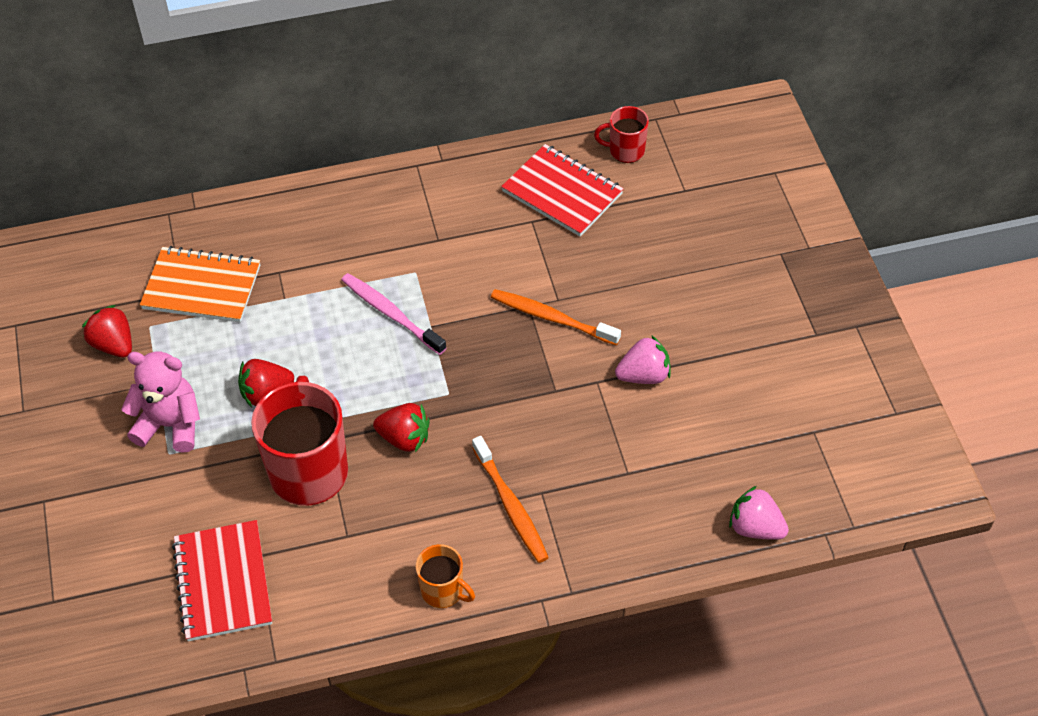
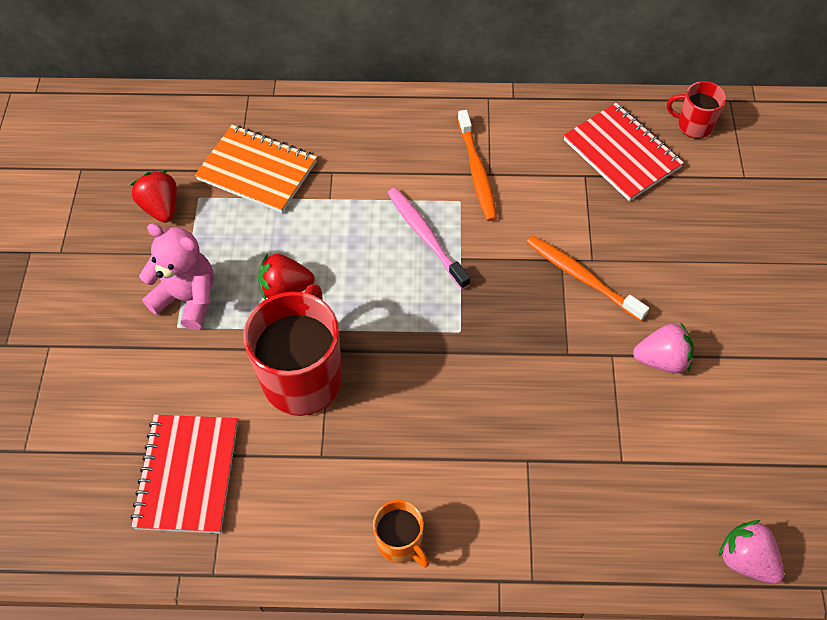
camera: 15 degrees right, 5 degrees up
red strawberry [373,403,430,452] -> none
orange toothbrush [472,436,549,563] -> orange toothbrush moved to [457,110,497,221]

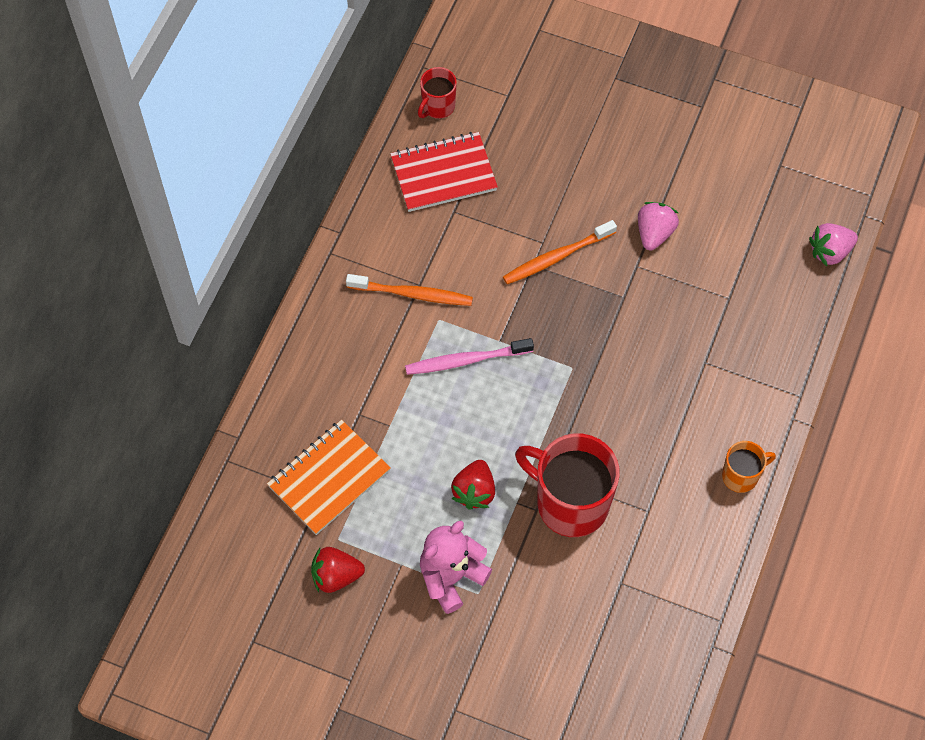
camera: 70 degrees left, 5 degrees up
red notebook [130,415,238,533] -> none

